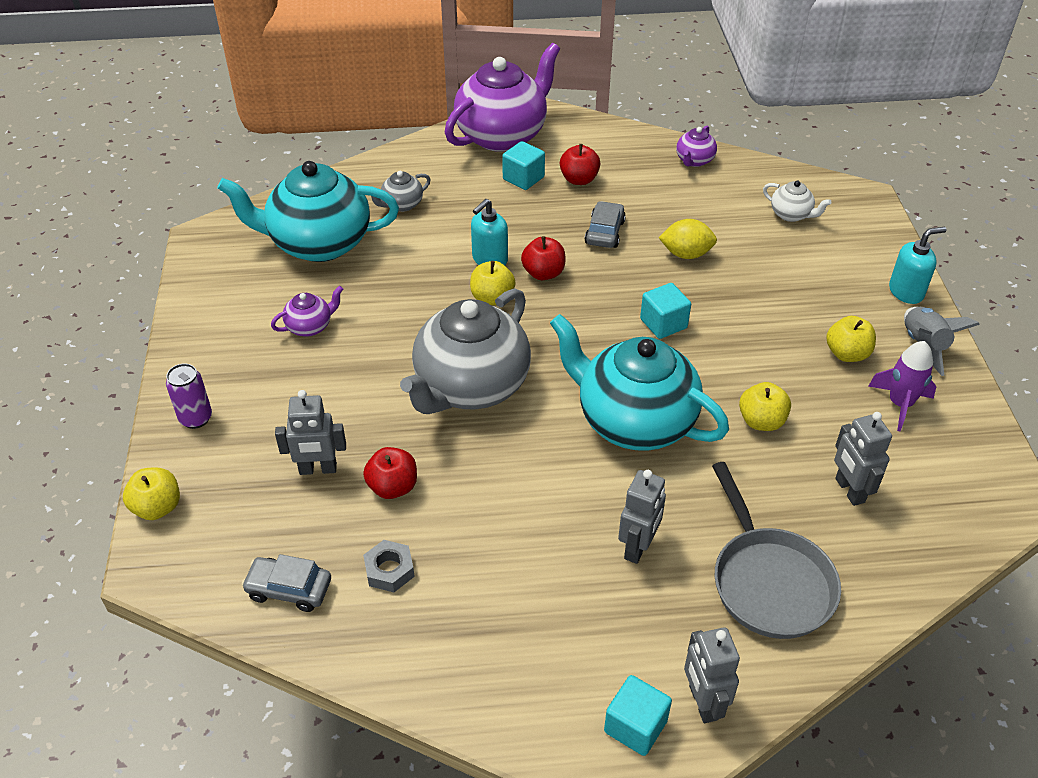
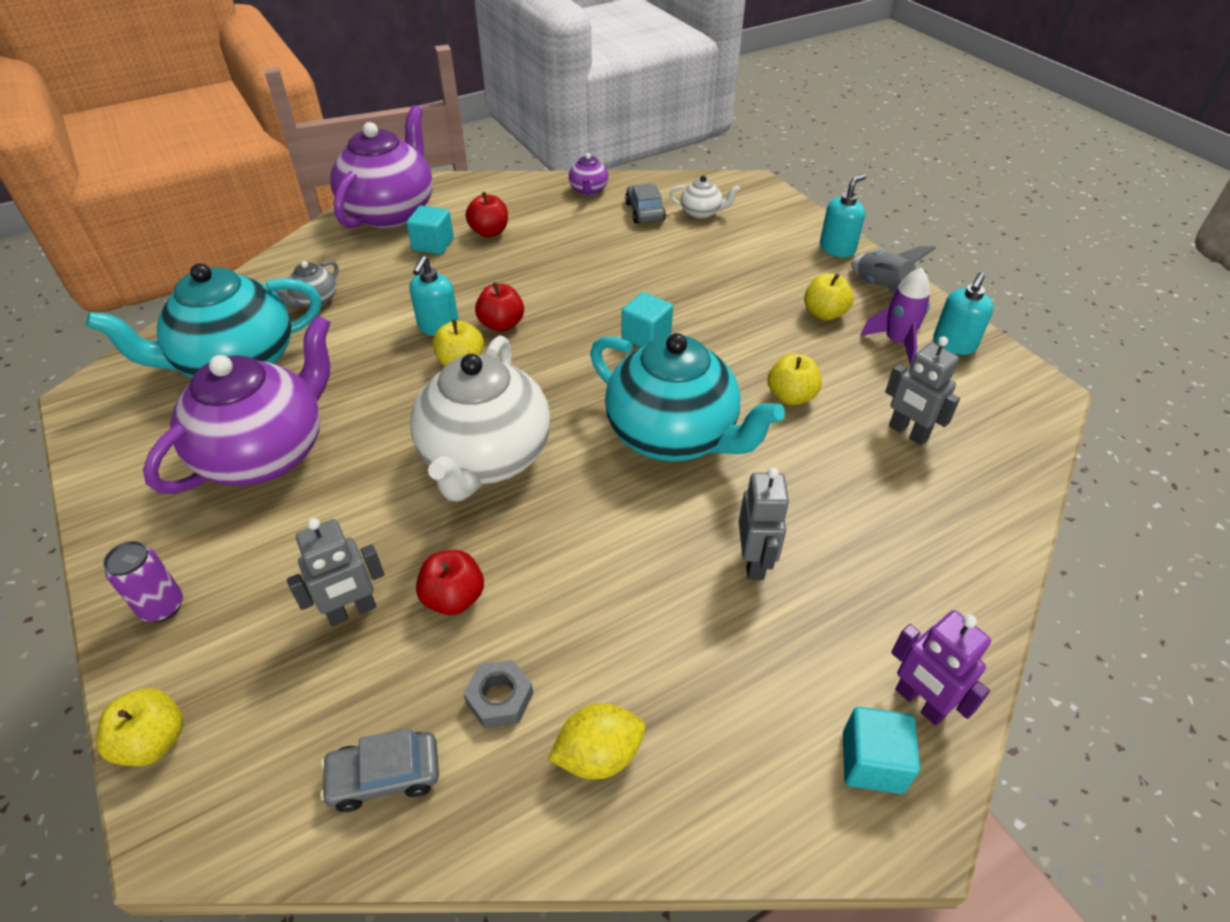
camera: 25 degrees left, 0 degrees up
purple teapot [271,286,343,336] -> purple teapot [143,315,331,494], size x2.34
grey teapot [400,288,531,414] -> white teapot [410,336,551,501]
turquoise teapot [550,314,729,451] -> turquoise teapot turned 150 degrees counterclockwise [590,333,785,461]
grey car [584,201,626,248] -> grey car moved to [625,184,666,224]
yellow lemon [658,219,717,259] -> yellow lemon moved to [548,703,645,779]
grey robot [684,627,740,723] -> purple robot [891,610,991,725]
grey pan [712,462,841,639] -> none
none -> turquoise soap dispenser [933,272,994,355]

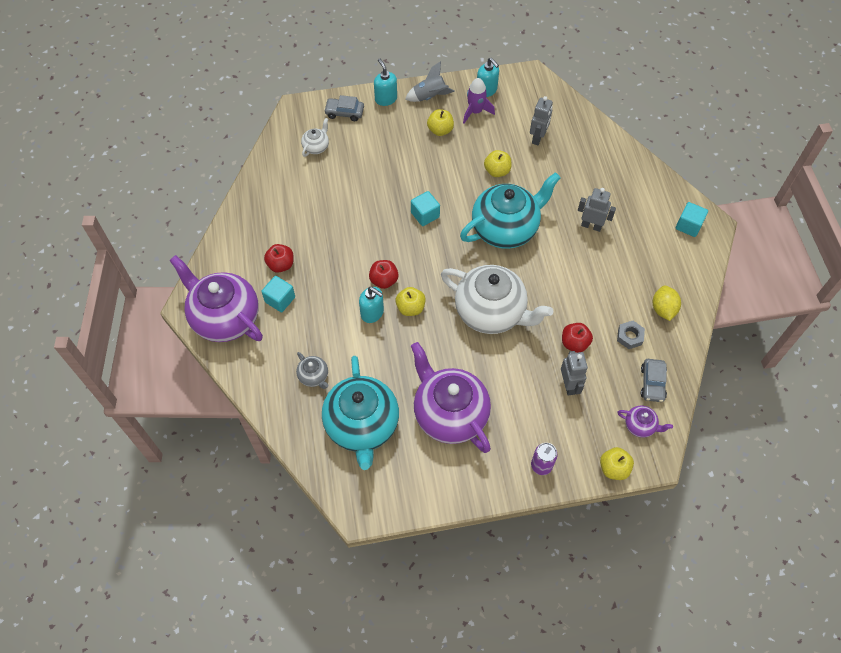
camera: 70 degrees left, 15 degrees up
purple teapot [569,153,609,196] -> purple teapot moved to [617,406,673,438]
grey car [625,184,666,224] -> grey car moved to [324,95,364,121]
grey robot [885,337,960,445] -> grey robot turned 45 degrees counterclockwise [530,96,553,145]
purple robot [891,610,991,725] -> none

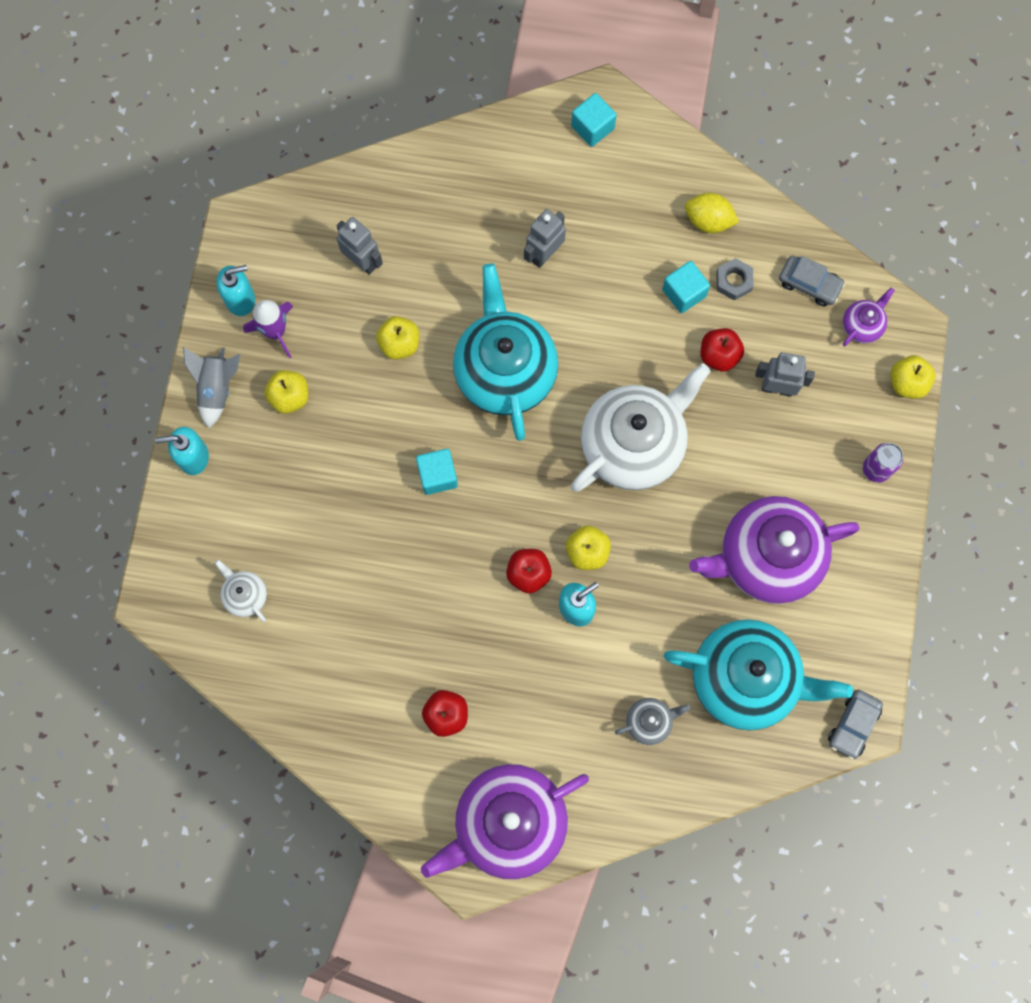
camera: 70 degrees left, 15 degrees up
turquoise cube [261,276,295,312] -> turquoise cube moved to [662,261,710,313]
grey car [324,95,364,121] -> grey car moved to [828,690,883,760]

